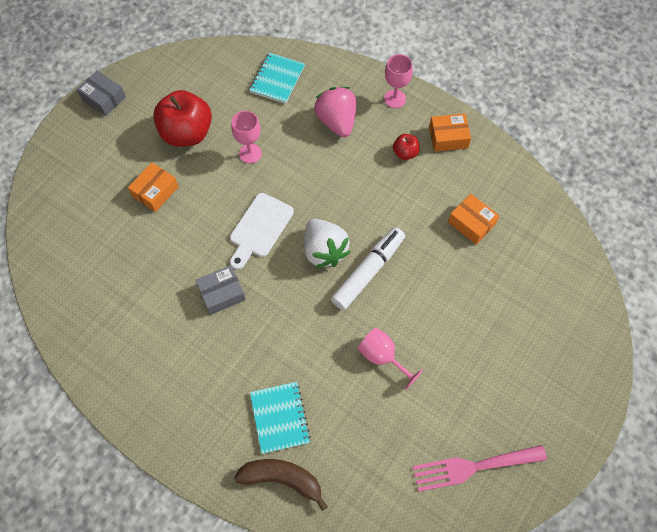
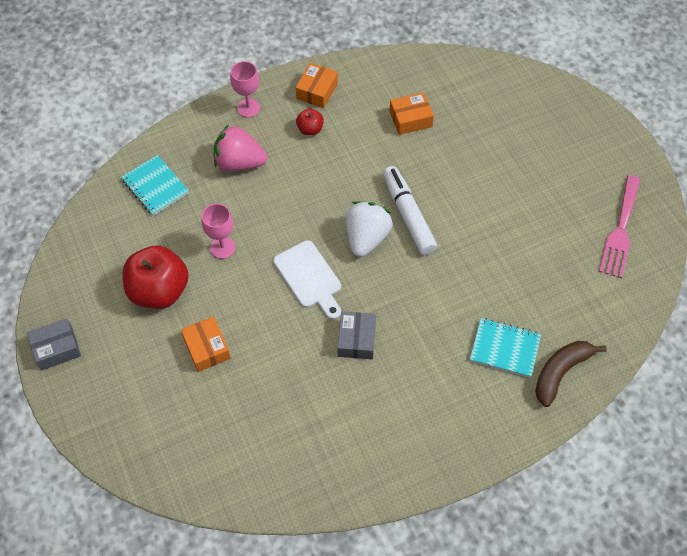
camera: 60 degrees left, 5 degrees down
white strawberry [304,219,351,268] -> white strawberry turned 75 degrees counterclockwise [345,201,393,257]
pink goblet [357,327,423,390] -> none

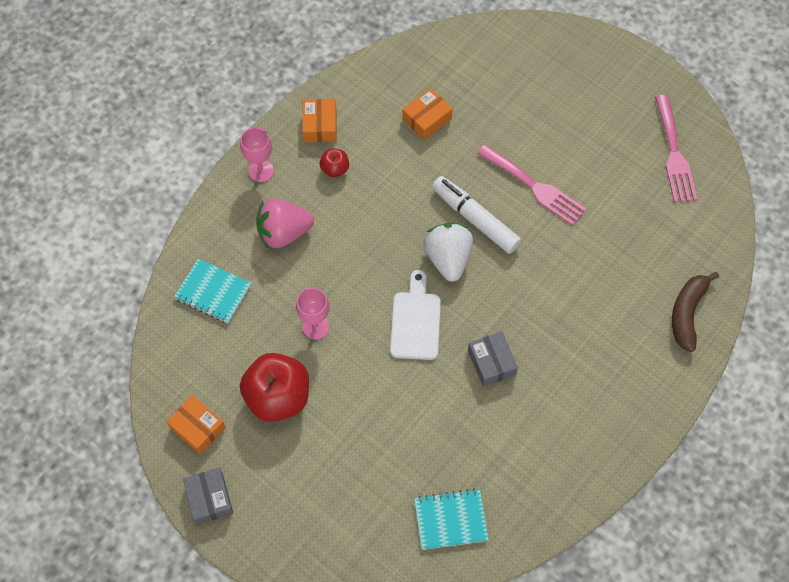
camera: 25 degrees left, 5 degrees up
grey box [27,318,81,371] -> grey box turned 60 degrees counterclockwise [183,467,233,525]
orange box [181,317,231,372] -> orange box moved to [166,395,226,454]
white cutting board [273,240,341,320] -> white cutting board turned 120 degrees counterclockwise [390,270,441,360]
turquoise notebook [470,318,541,378] -> turquoise notebook moved to [414,489,489,550]
none -> pink fork [477,144,586,226]

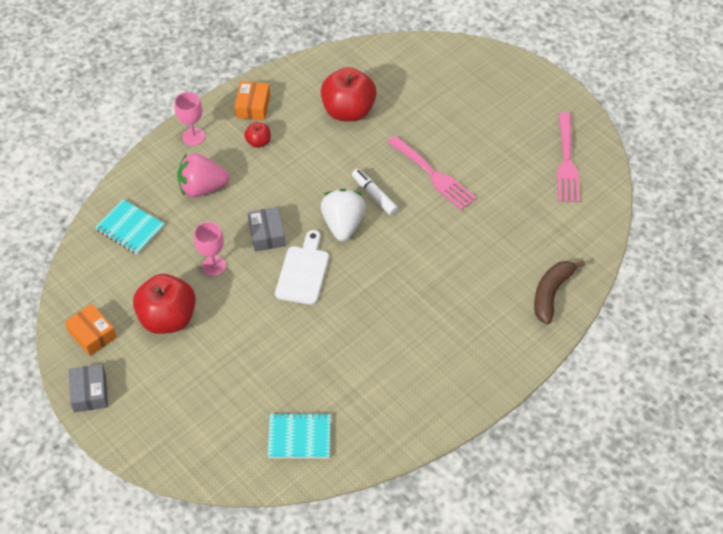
camera: 10 degrees right, 10 degrees down
orange box [402,88,453,140] -> red apple [321,67,377,122]
white marker [432,176,521,254] -> white marker [352,169,398,216], size x0.66
grey box [468,331,518,387] -> grey box moved to [248,207,286,252]

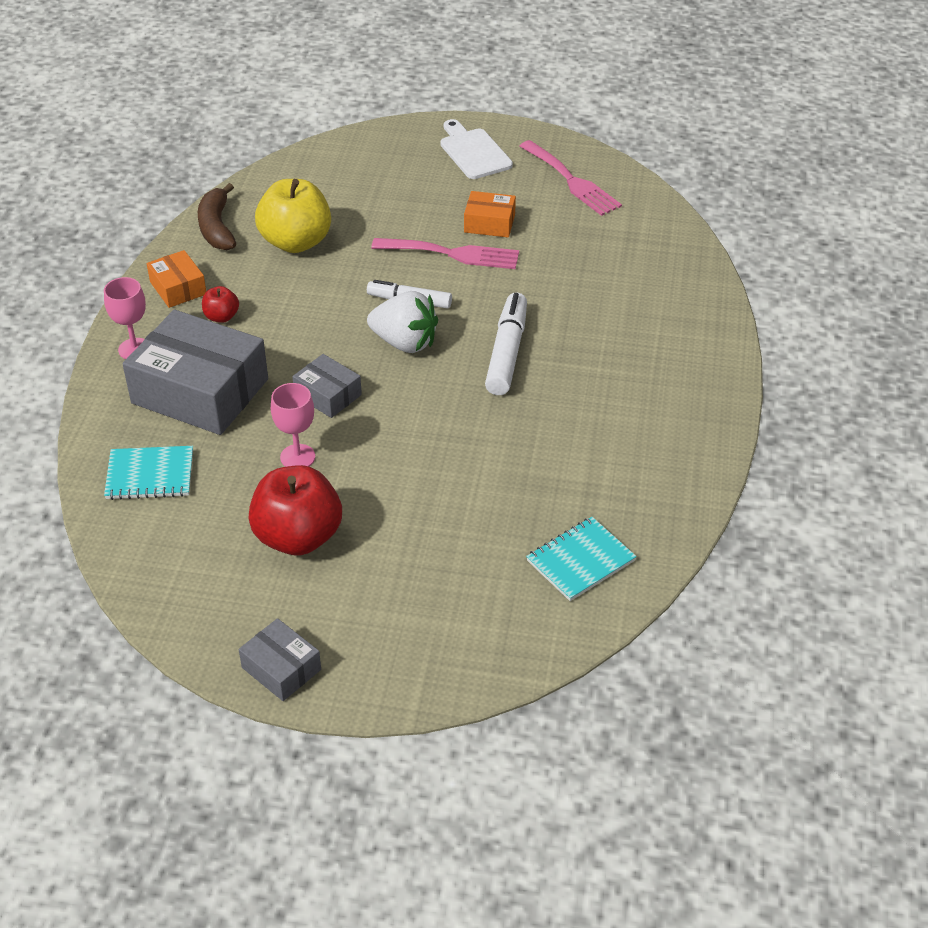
camera: 40 degrees left, 10 degrees down
orange box [65,304,117,356] -> orange box moved to [464,191,516,238]
pink strawberry [177,153,230,198] -> grey box [123,310,268,435]
white cutting board [275,230,329,305] -> white cutting board moved to [440,119,513,179]
red apple [321,67,377,122] -> yellow apple [255,179,331,253]
white strawberry [321,189,366,241] -> white strawberry turned 150 degrees clockwise [367,291,438,353]
brown banana [534,260,585,324] -> brown banana moved to [198,183,236,250]
none -> white marker [485,293,527,395]

